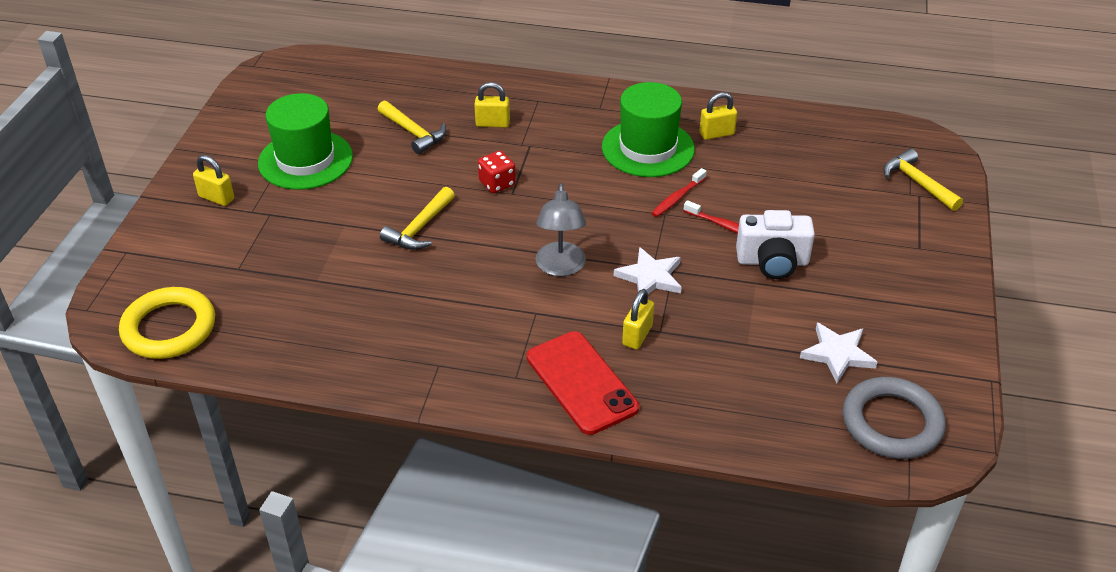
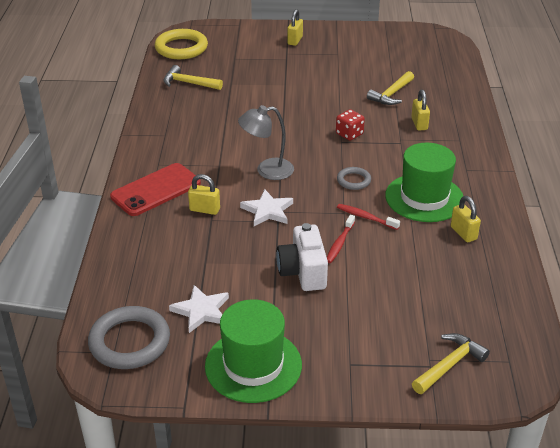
camera: 80 degrees right, 5 degrees down
green hat [258,93,353,190] -> green hat moved to [205,299,302,403]
yellow hammer [380,187,455,250] -> yellow hammer moved to [164,65,223,90]
none -> grey ring [337,167,371,190]

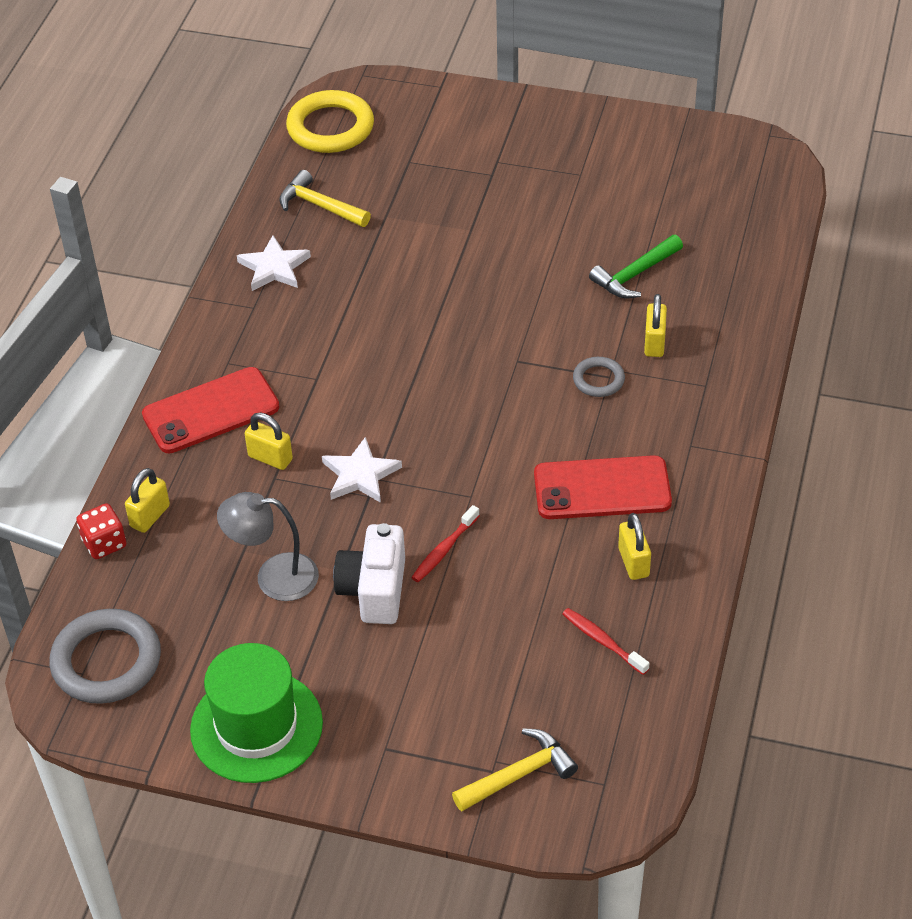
camera: 15 degrees right, 10 degrees up
white star [169,285,229,333] -> white star moved to [237,236,311,291]
grey lamp [238,105,294,180] -> grey lamp moved to [217,492,319,601]
yellow padlock [287,9,303,46] -> yellow padlock moved to [125,468,170,533]
red dice [336,109,365,140] -> red dice moved to [76,503,126,559]
grey ring [337,167,371,190] -> grey ring moved to [573,357,625,397]
red toothbrush [337,204,400,230] -> red toothbrush moved to [562,608,649,675]
yellow hammer [367,71,414,105] -> green hammer [589,235,683,299]
green hat [385,143,463,222] -> red phone [534,455,672,519]

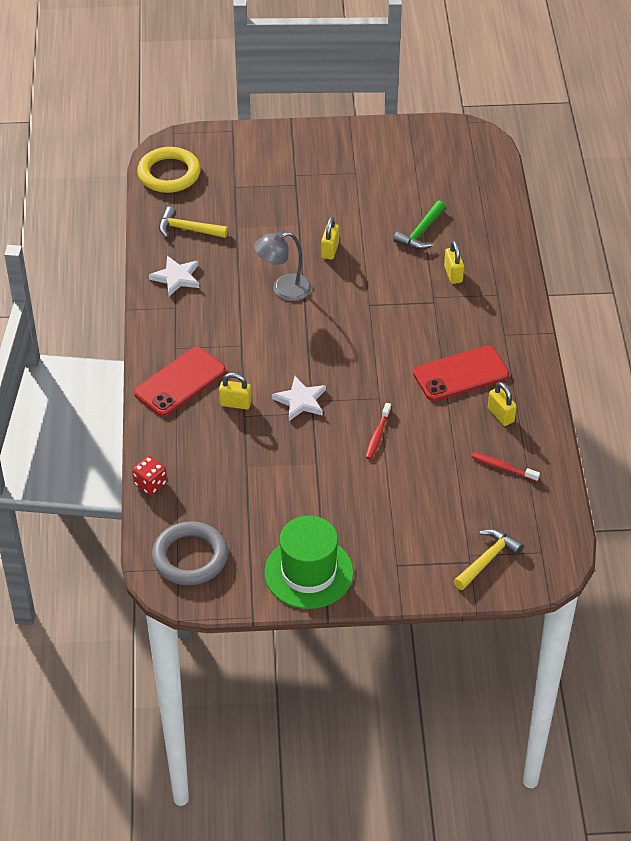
camera: 20 degrees left, 0 degrees up
yellow padlock [125,468,170,533] -> yellow padlock moved to [321,217,339,260]
grey lamp [217,492,319,601] -> grey lamp moved to [254,231,312,301]
white camera [333,523,405,624] -> none
grey ring [573,357,625,397] -> none

